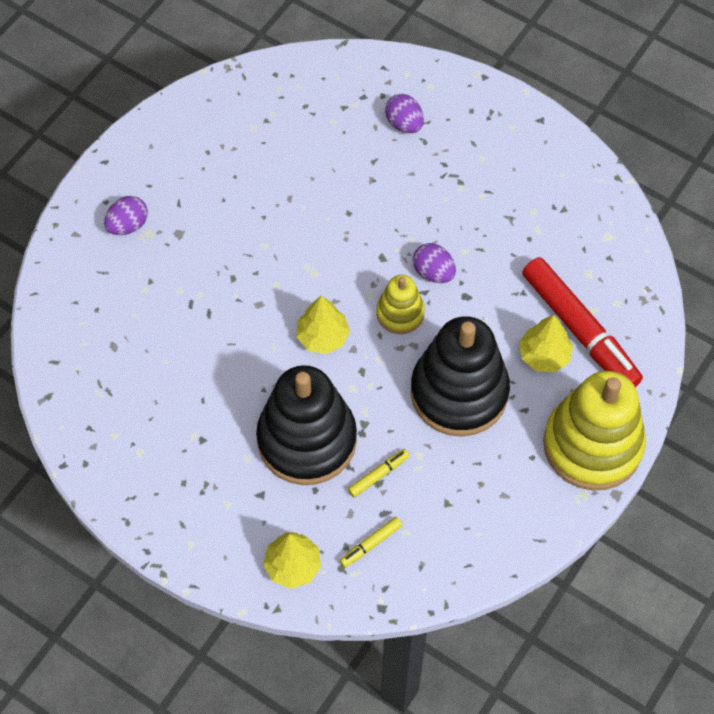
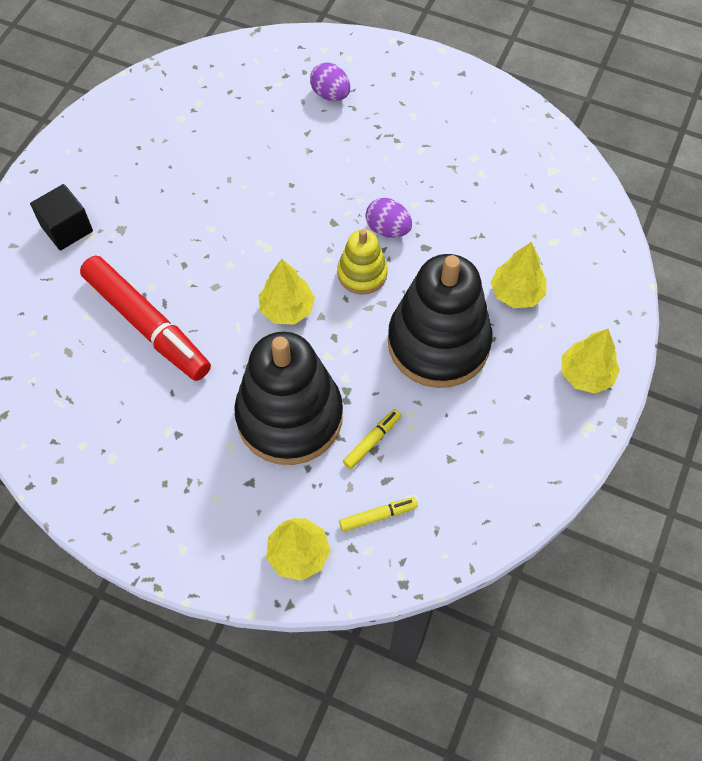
camera: 10 degrees left, 0 degrees up
purple egg [104,196,148,235] -> black cube [30,184,93,250]
yellow marker [339,517,402,568] -> yellow marker turned 150 degrees counterclockwise [339,497,418,532]
red marker [522,257,643,387] -> red marker moved to [80,256,211,381]
yellow stacking toy [543,371,646,490] -> yellow tree [562,329,620,394]

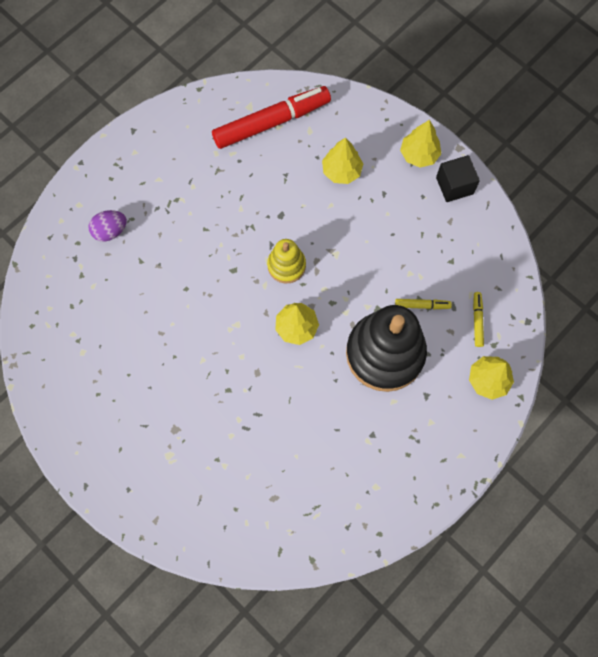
camera: 70 degrees left, 10 degrees up
black cube [30,184,93,250] -> black cube moved to [436,155,480,202]
red marker [80,256,211,381] -> red marker moved to [212,86,331,149]
yellow marker [343,409,401,469] -> yellow marker turned 120 degrees clockwise [395,299,452,309]
purple egg [366,198,412,238] -> none
black stacking toy [388,254,493,388] -> none

